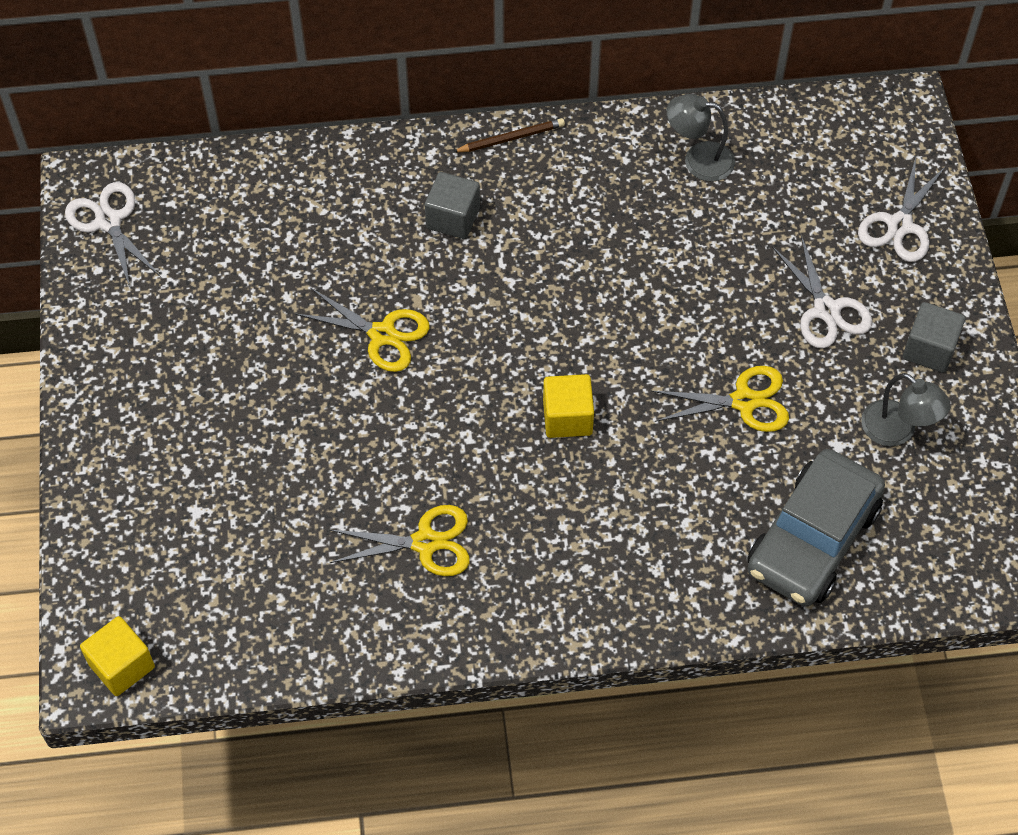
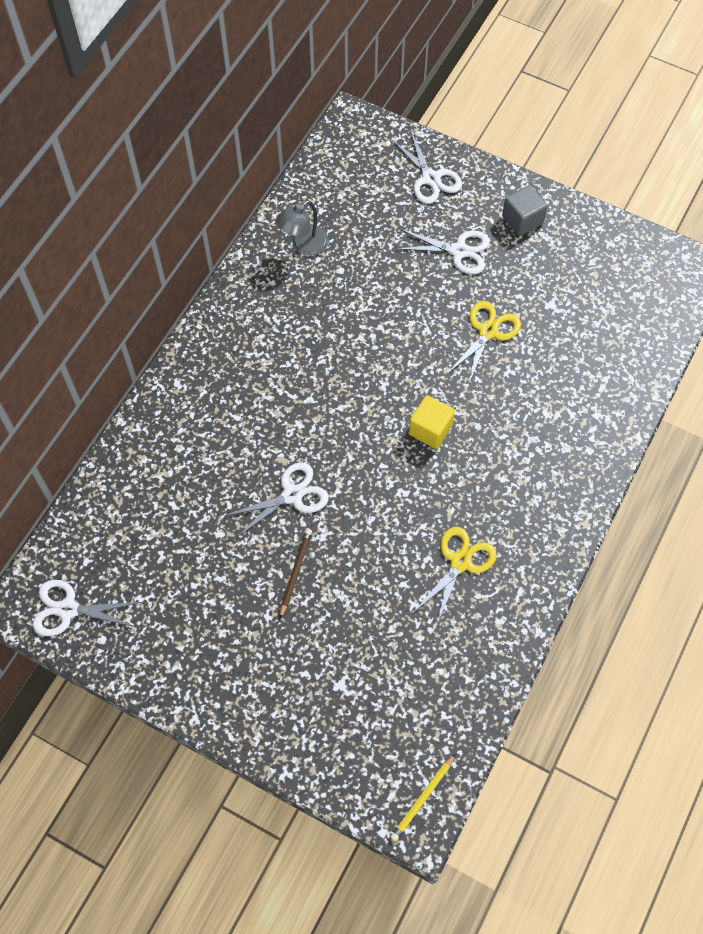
camera: 55 degrees left, 5 degrees up
yellow cube [80,616,155,696] -> yellow pencil [391,754,455,841]
yellow scissors [295,288,430,372] -> white scissors [225,462,329,537]
grey cube [425,172,480,239] -> none
brown pencil [453,118,565,152] -> brown pencil moved to [280,529,312,619]
grey car [747,449,885,607] -> none
grey lamp [861,373,951,447] -> none

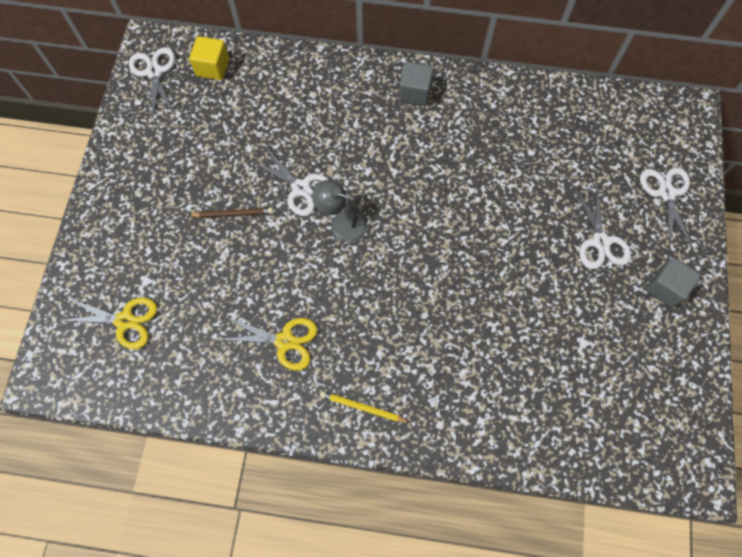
camera: 70 degrees right, 5 degrees up
grey lamp [276,200,329,256] -> grey lamp moved to [312,180,367,243]
white scissors [391,131,462,204] -> white scissors turned 135 degrees clockwise [640,168,692,248]
yellow pencil [391,754,455,841] -> yellow pencil moved to [320,391,410,423]
yellow cube [409,395,455,449] -> yellow cube moved to [189,36,229,80]
yellow scissors [447,301,521,385] -> yellow scissors moved to [58,298,157,349]
none -> grey cube [399,62,434,106]

